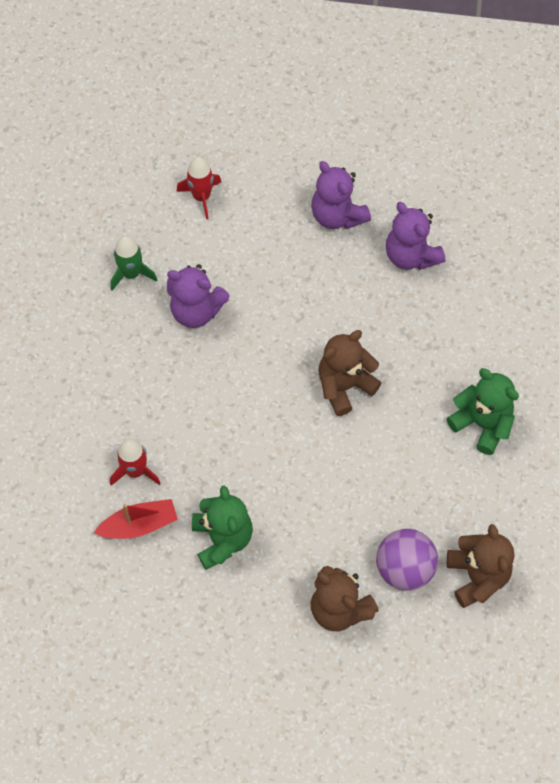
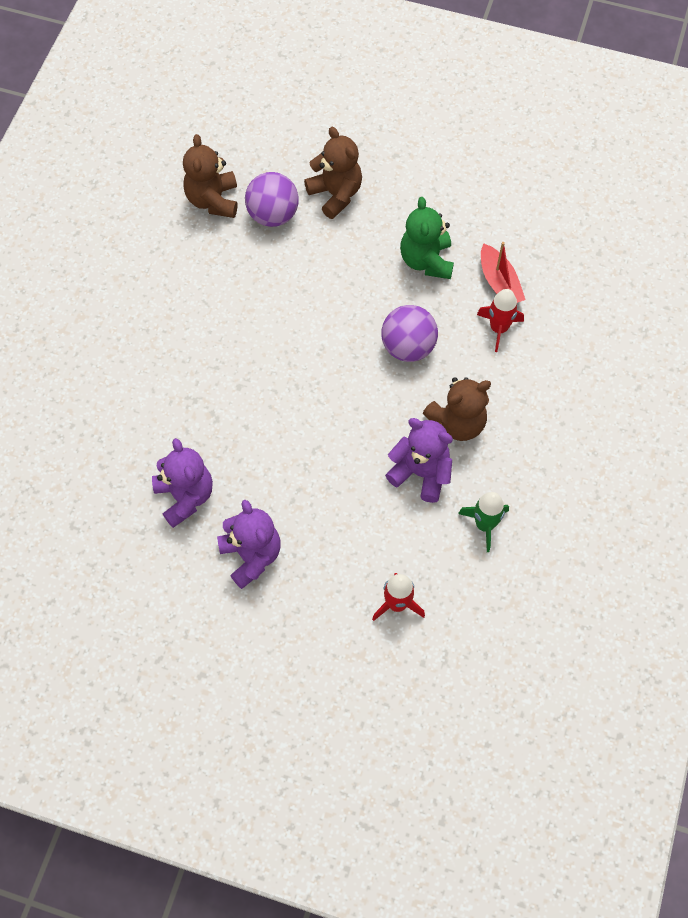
camera: 170 degrees left, 0 degrees up
red boat [94,499,178,539] -> red boat turned 105 degrees counterclockwise [481,242,526,303]
brown teddy bear [318,330,382,416] -> brown teddy bear moved to [423,377,491,441]
green teddy bear [447,368,519,455] -> none
none -> purple ball [381,305,438,362]

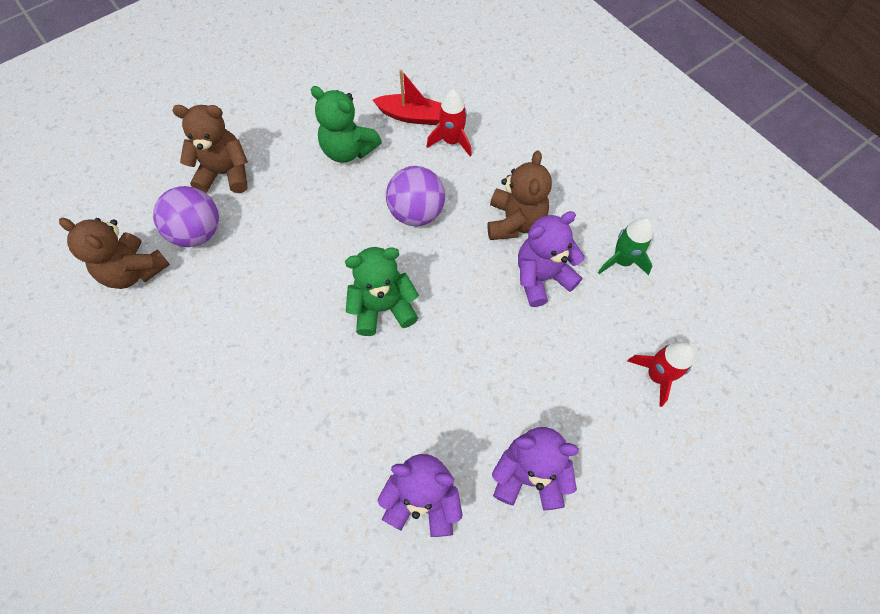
camera: 55 degrees left, 0 degrees up
none -> green teddy bear [345,247,419,336]

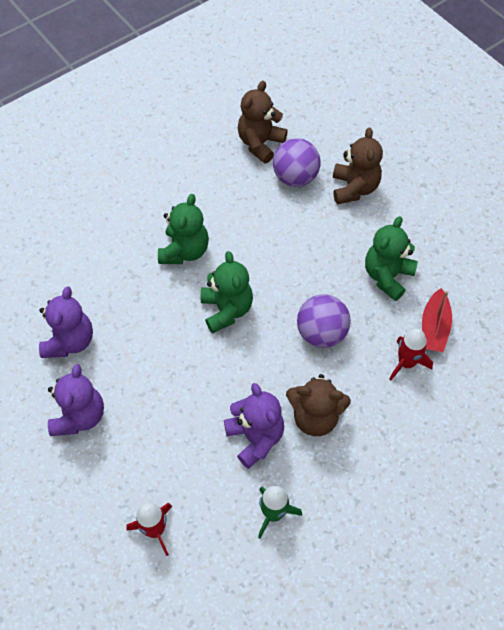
camera: 90 degrees right, 5 degrees down
none -> green teddy bear [158,194,209,264]

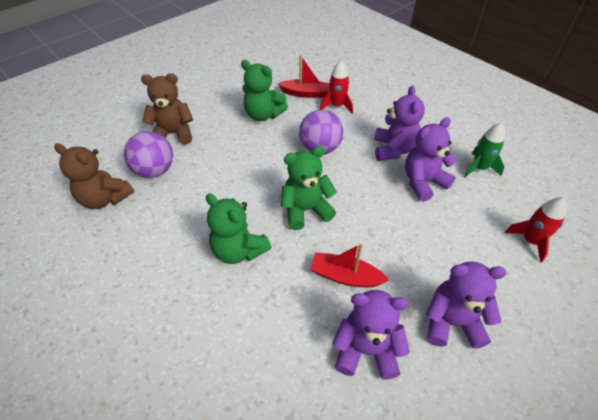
camera: 95 degrees left, 10 degrees down
green teddy bear [158,194,209,264] -> green teddy bear turned 150 degrees counterclockwise [206,193,271,264]
brown teddy bear [286,374,351,436] -> purple teddy bear [374,86,425,161]
none -> red boat [310,243,389,287]

